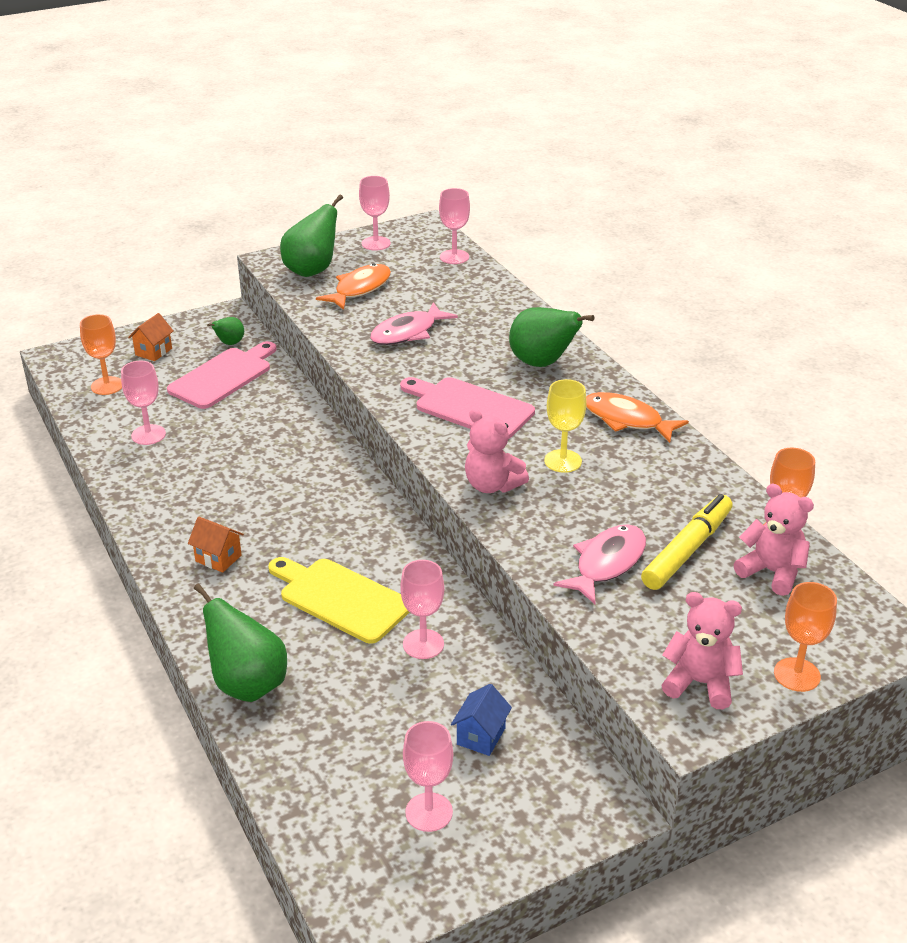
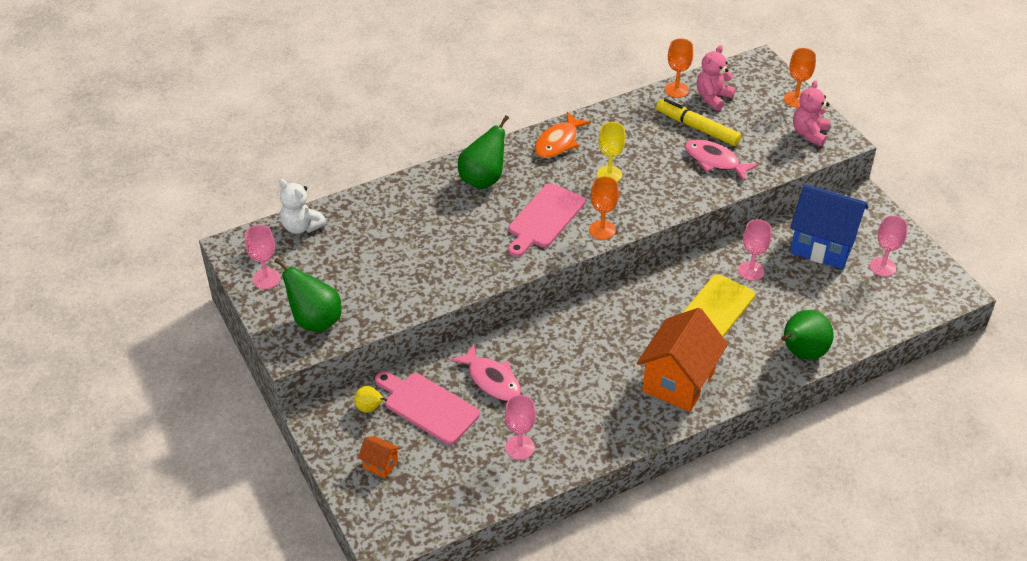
camera: 90 degrees left, 10 degrees up
orange goblet [80,314,122,395] -> orange goblet moved to [589,176,619,240]
orange house [188,517,244,573] -> orange house [637,308,728,412], size x2.31
green pear [207,317,244,345] -> yellow pear [354,386,387,413]
orange fish [316,263,391,310] -> none
pink fish [370,302,458,345] -> pink fish moved to [450,344,521,401]
pink goblet [439,188,470,264] -> white teddy bear [279,179,326,234]
blue house [451,684,512,756] -> blue house [790,184,868,269], size x2.31
pink teddy bear [465,409,529,493] -> none

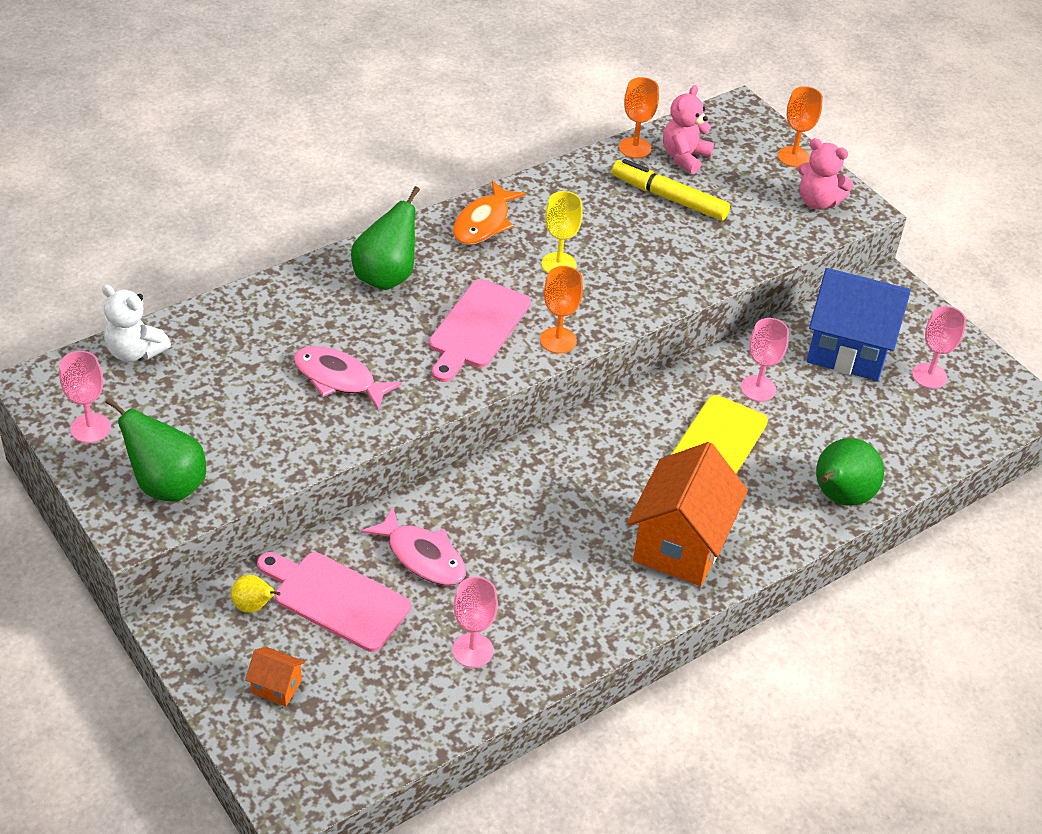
camera: 10 degrees left, 0 degrees up
pink fish [685,139,758,182] -> pink fish moved to [293,346,402,411]
pink teddy bear [793,80,830,146] -> pink teddy bear turned 75 degrees counterclockwise [798,138,854,210]

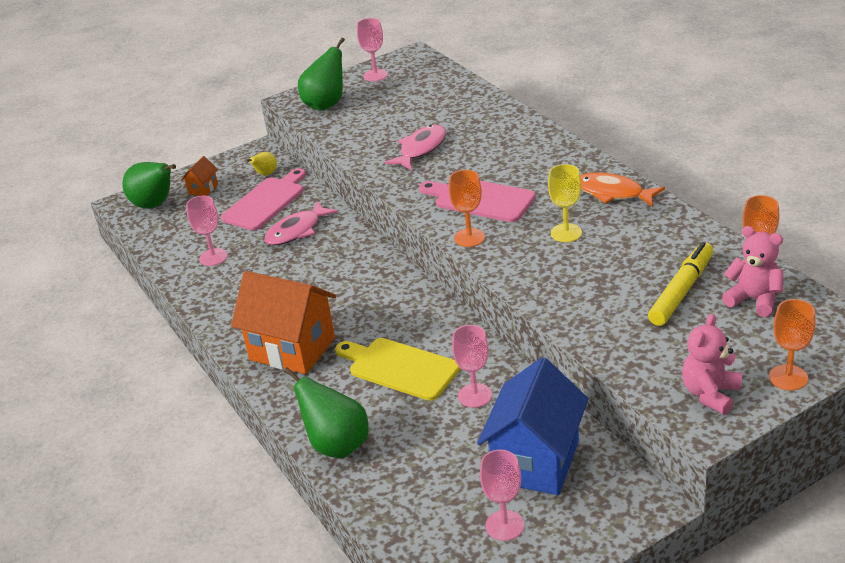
camera: 100 degrees right, 10 degrees down
white teddy bear [102,284,171,362] -> none
green pear [351,186,420,290] -> green pear moved to [122,162,176,209]

